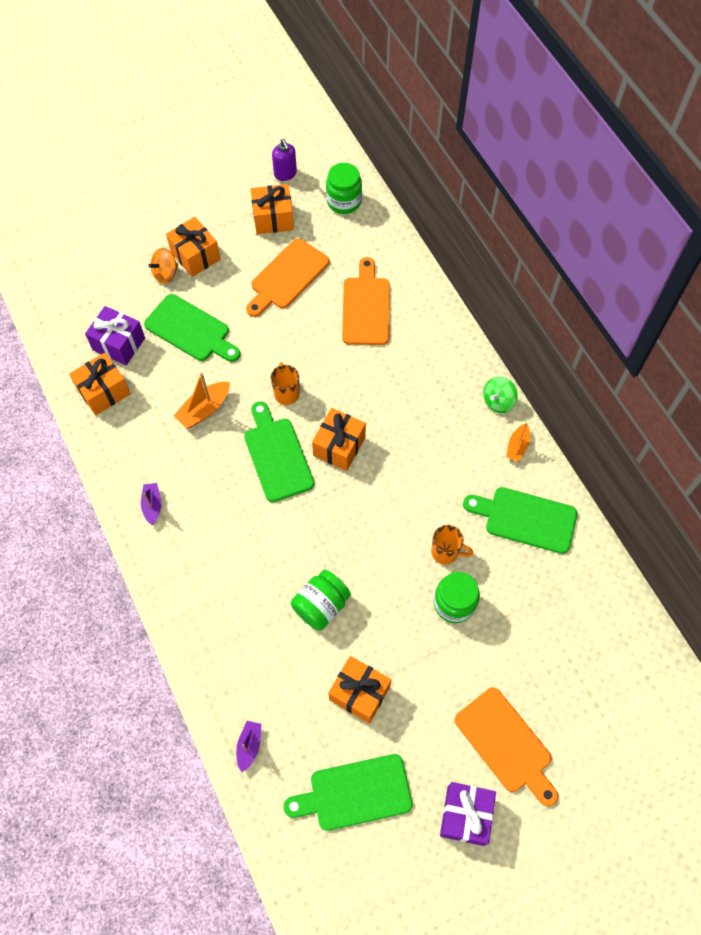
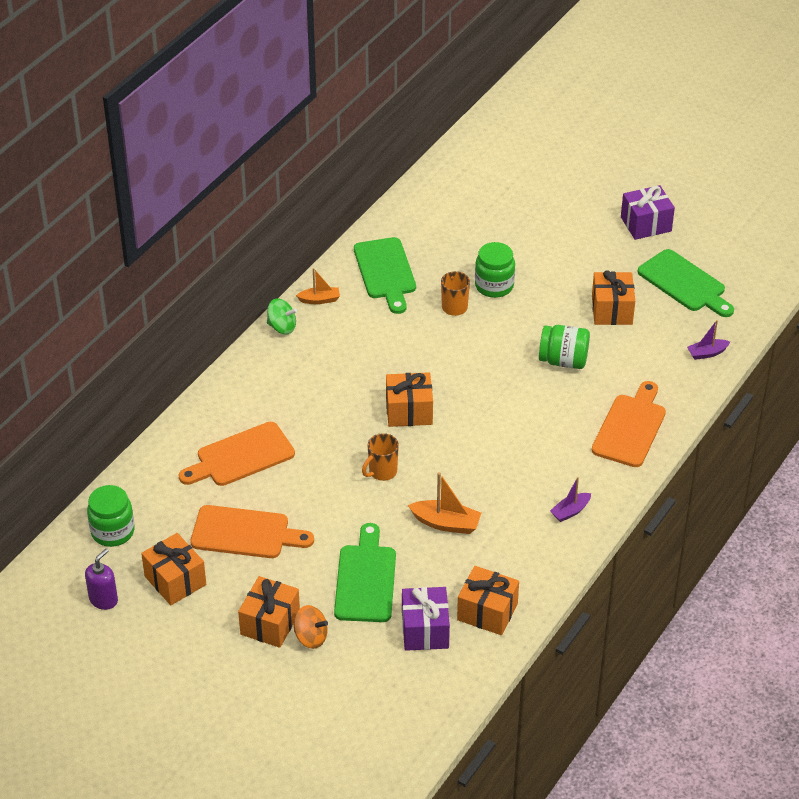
camera: 120 degrees left, 20 degrees down
green cutting board [244,401,314,502] -> none
orange cutting board [455,688,558,806] -> orange cutting board moved to [592,381,666,467]

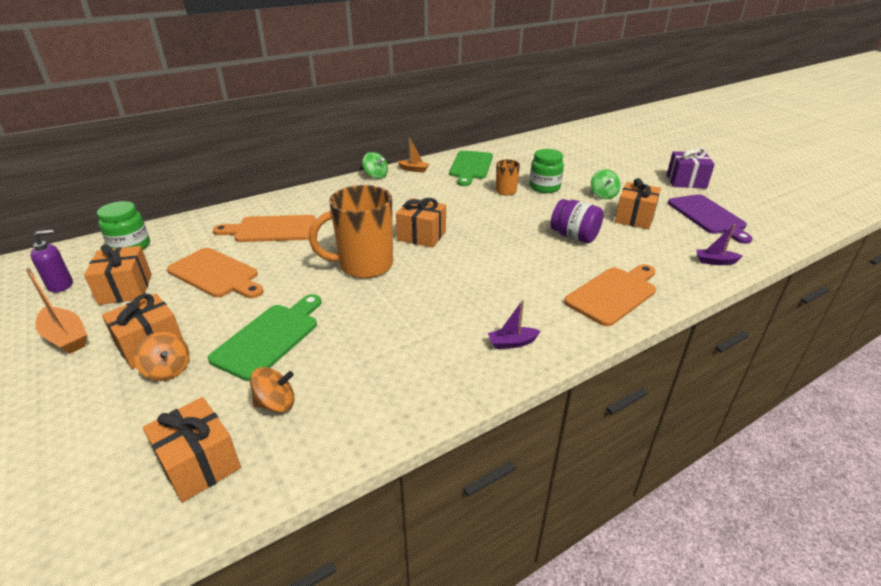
camera: 25 degrees right, 10 degrees down
orange mug [362,433,399,481] -> orange mug [309,185,393,278], size x2.01
purple gift [402,587,450,651] -> orange spinning top [250,367,295,413]
orange boat [408,472,481,534] -> orange boat moved to [26,268,87,354]
orange gift [457,566,519,635] -> orange gift moved to [143,397,241,503]
green jar [539,325,590,369] -> purple jar [551,199,604,243]
green cutting board [637,249,734,317] -> purple cutting board [668,194,753,244]
none -> green spinning top [591,169,621,199]

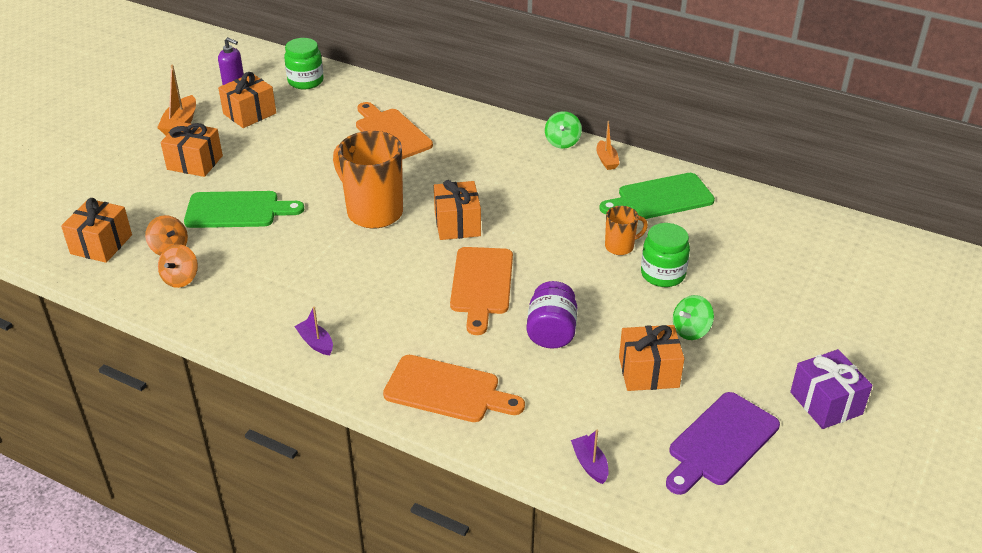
camera: 60 degrees right, 5 degrees up
orange spinning top [134,332,190,381] -> orange spinning top moved to [158,244,198,288]
orange cutting board [167,248,264,298] -> orange cutting board moved to [450,247,513,335]

